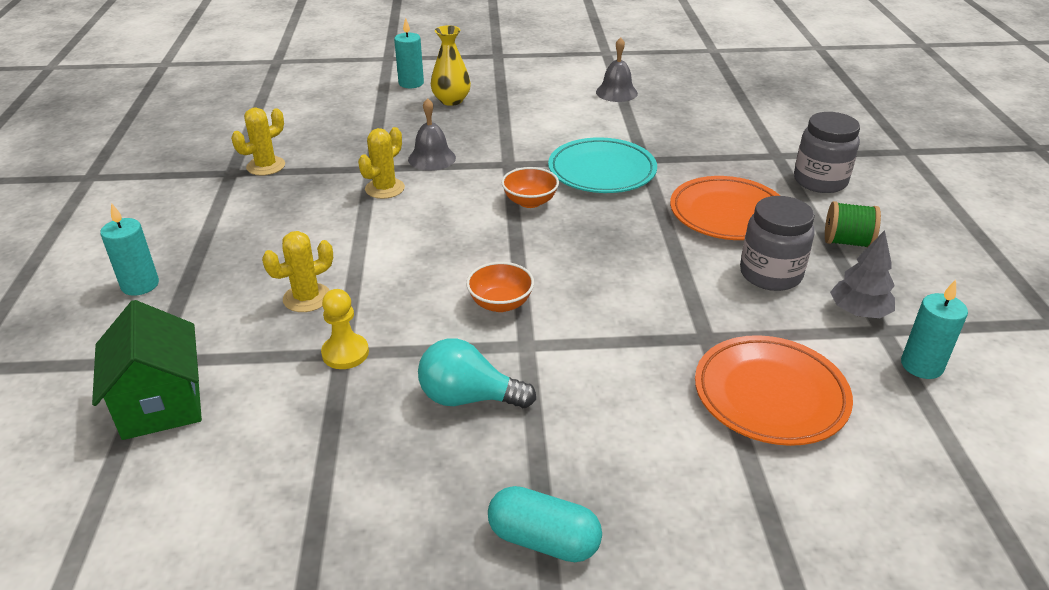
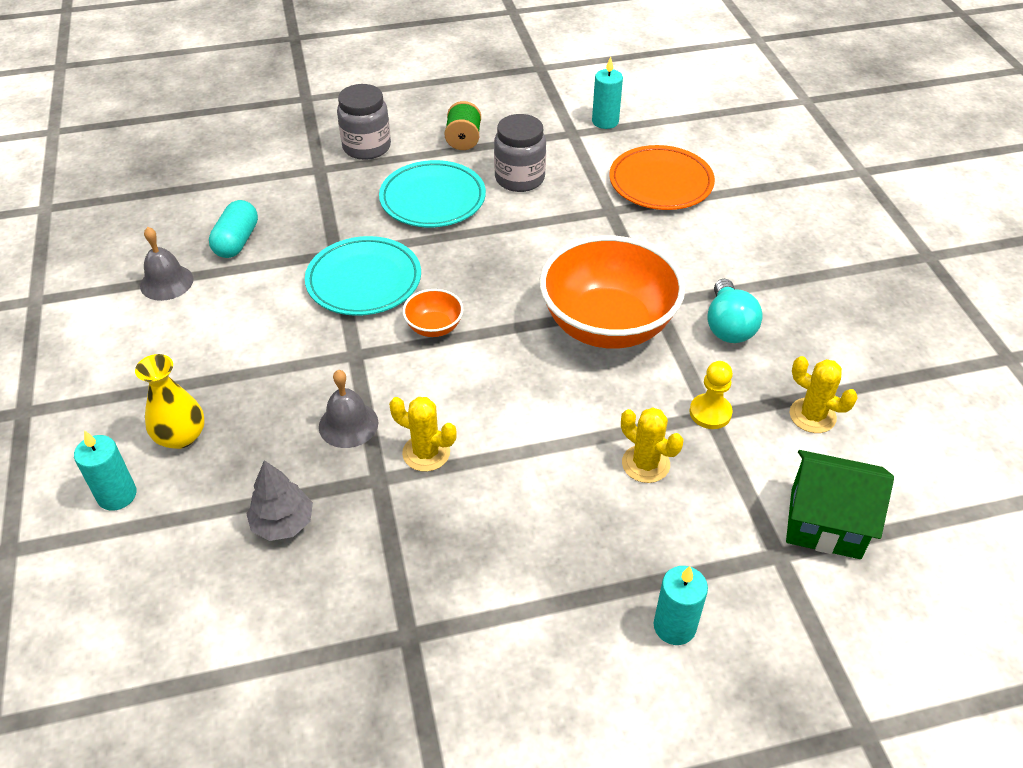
camera: 100 degrees left, 10 degrees up
green house [92,300,202,440] -> green house turned 45 degrees clockwise [786,450,894,559]
yellow cactus [231,107,285,176] -> yellow cactus moved to [790,356,858,433]
orange bowl [466,262,534,312] -> orange bowl [540,235,685,349], size x2.33
turquoise capsule [488,486,602,562] -> turquoise capsule moved to [209,200,258,258]
orange plate [670,176,780,240] -> turquoise plate [379,160,486,227]
grey tree [830,230,895,318] -> grey tree moved to [246,460,313,541]

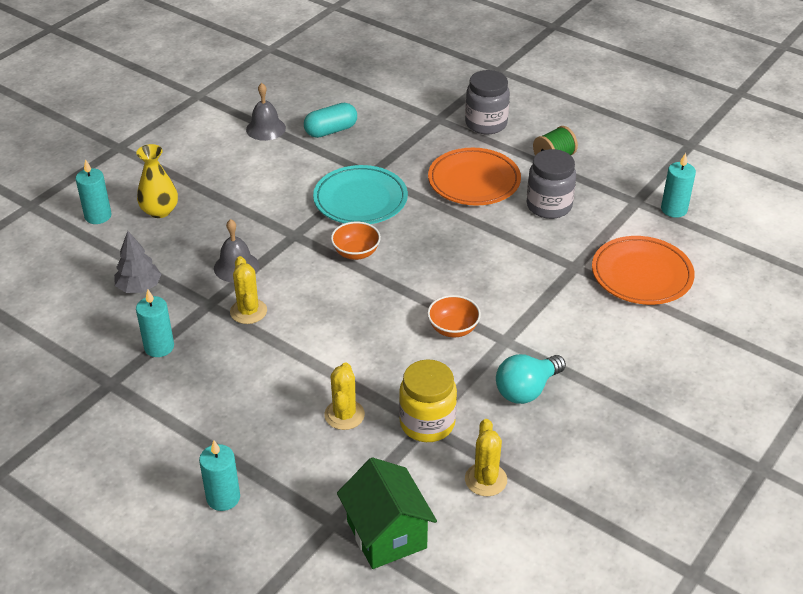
camera: 50 degrees right, 5 degrees down
turquoise plate [379,160,486,227] -> orange plate [428,148,521,206]
orange bowl [540,235,685,349] -> orange bowl [427,295,481,337], size x0.43
yellow pawn [689,361,733,429] -> yellow jar [399,359,457,442]
none -> turquoise candle [136,290,174,357]

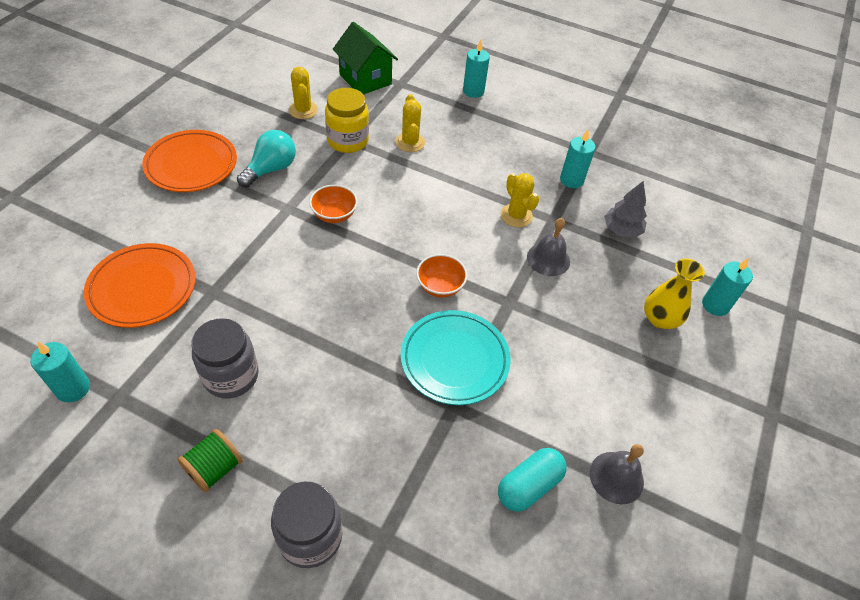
camera: 165 degrees right, 10 degrees up
orange plate [428,148,521,206] -> orange plate moved to [142,130,237,192]

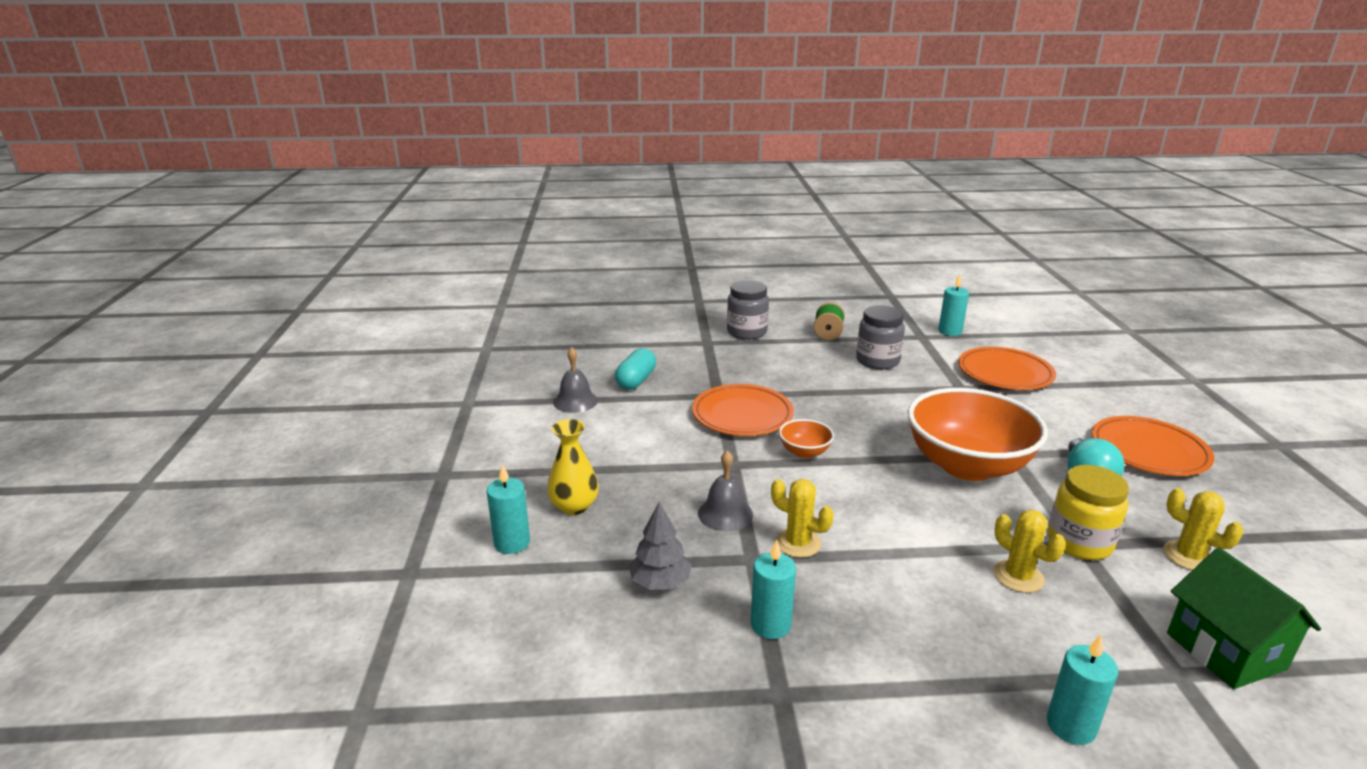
camera: 155 degrees right, 25 degrees down
orange bowl [309,185,358,223] -> orange bowl [907,388,1048,481], size x2.33
green house [333,22,398,95] -> green house turned 45 degrees clockwise [1167,547,1321,689]
turquoise plate [401,310,511,405] -> orange plate [692,384,794,436]

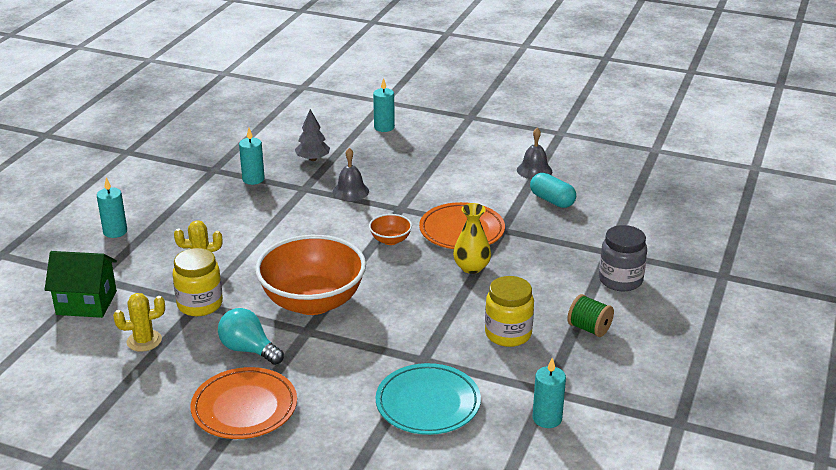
camera: 115 degrees right, 5 degrees up
yellow vase [547,419,599,515] -> yellow vase moved to [453,203,491,274]
yellow cactus [771,479,834,558] -> none
grey jar [856,305,905,369] -> yellow jar [485,276,534,347]
orange plate [958,347,1056,390] -> turquoise plate [375,363,481,435]

